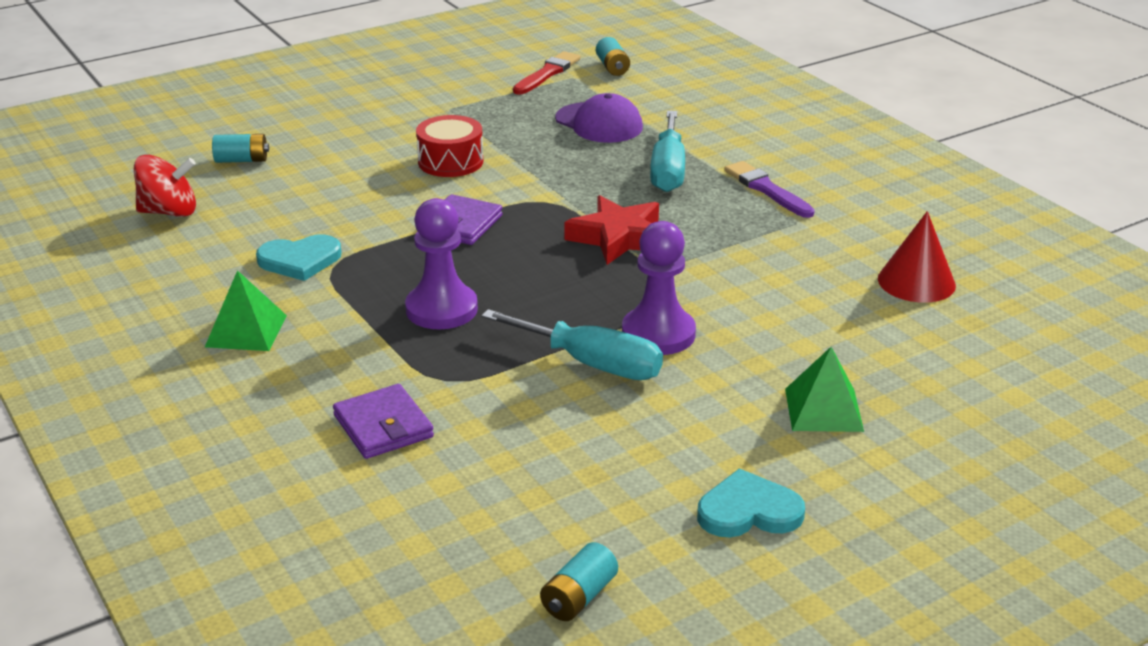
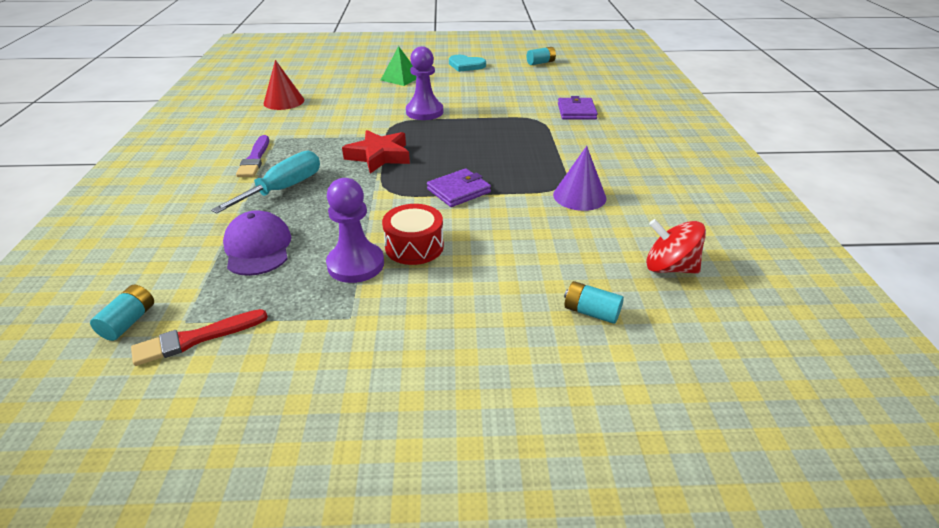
camera: 150 degrees left, 5 degrees up
green pyramid [205,270,287,351] -> none
turquoise heart [256,234,342,281] -> purple cone [553,146,606,211]
purple pawn [405,198,478,329] -> purple pawn moved to [326,178,384,283]
turquoise screwdriver [481,309,663,380] -> none

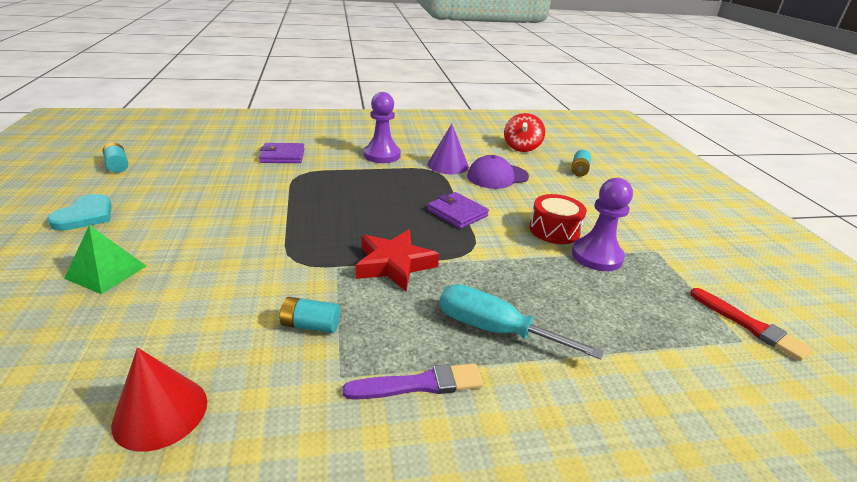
camera: 100 degrees left, 5 degrees down
turquoise battery [90,285,154,341] -> turquoise battery moved to [280,297,340,333]
purple cap [223,210,291,276] -> purple cap moved to [467,155,529,189]
purple pawn [406,46,443,120] -> purple pawn moved to [364,92,401,163]

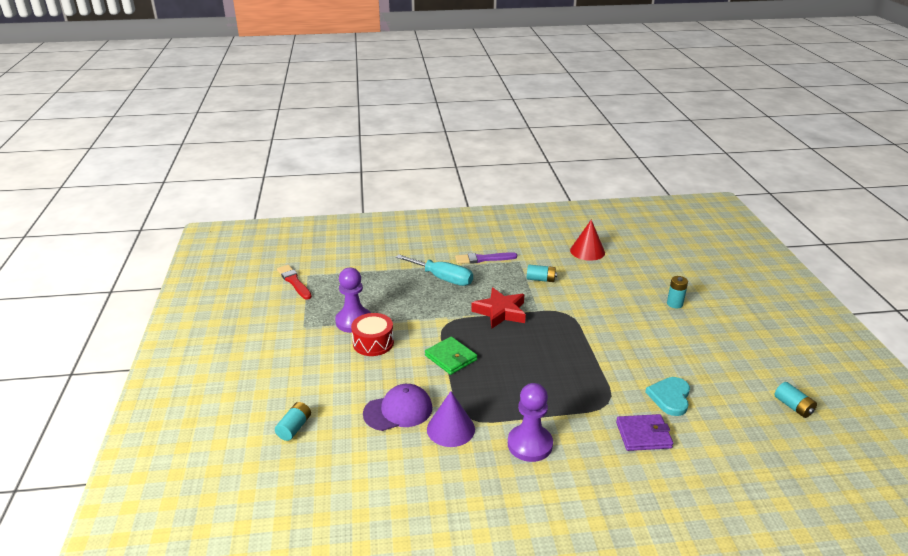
camera: 175 degrees left, 0 degrees up
turquoise heart [47,194,112,231] -> turquoise heart moved to [645,377,690,416]
green pyramid [64,225,146,294] -> turquoise battery [667,276,688,309]
purple wallet [427,192,489,229] -> green wallet [425,336,477,375]
red spinning top [504,113,545,152] -> none

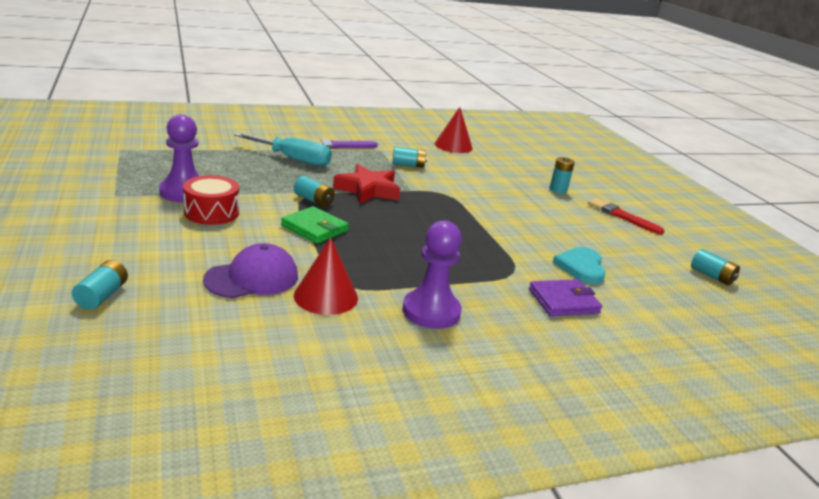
camera: 15 degrees left, 5 degrees down
red brush [277,265,312,300] -> red brush moved to [588,198,664,235]
purple cone [427,391,475,447] -> red cone [294,237,358,315]
none -> turquoise battery [294,176,335,207]

